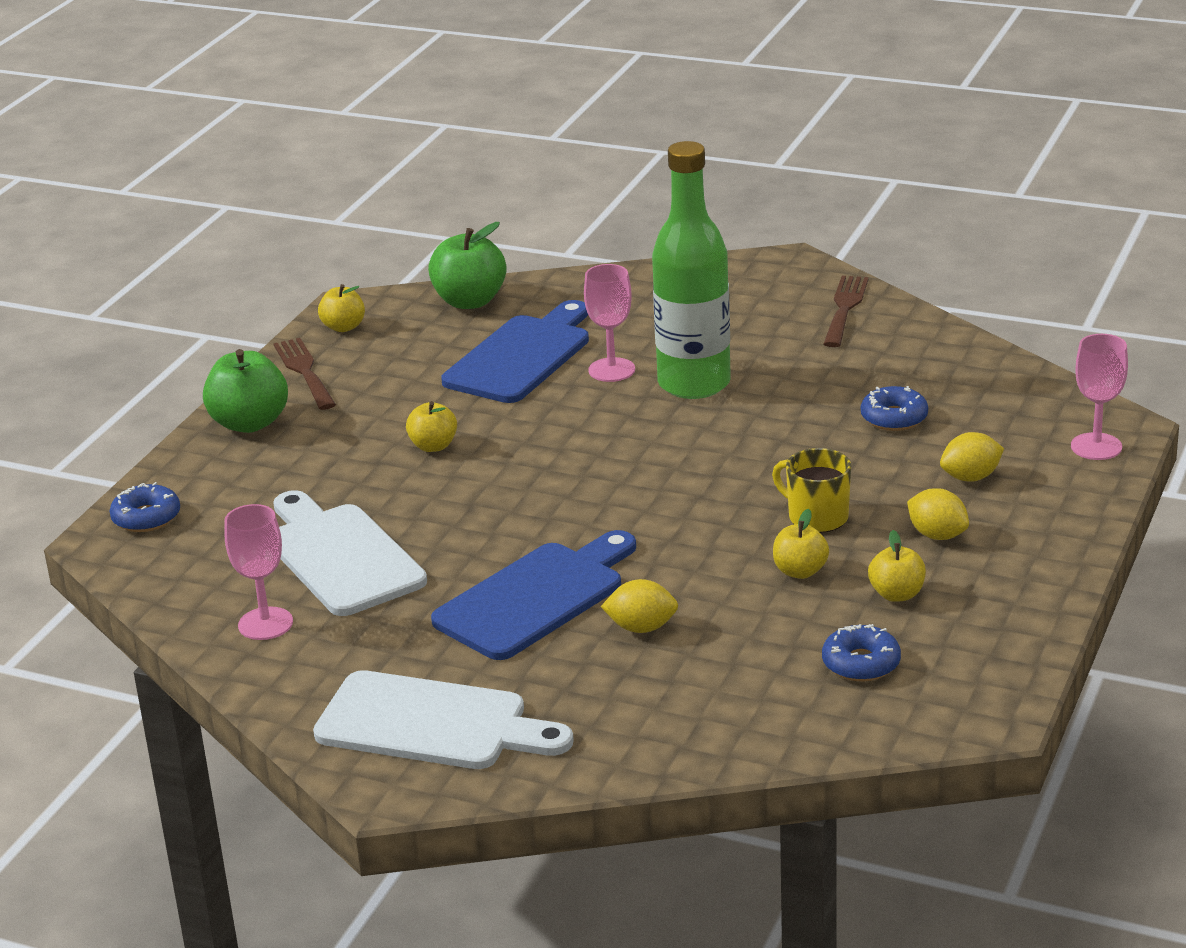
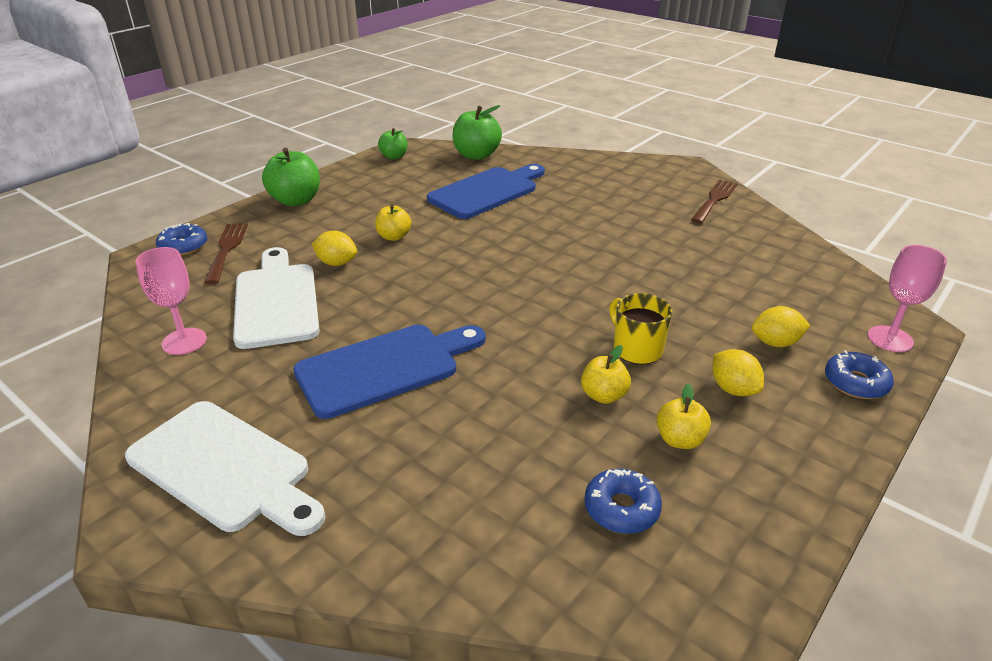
camera: 15 degrees right, 5 degrees up
brown fork [273,338,336,410] -> brown fork moved to [204,223,248,284]
yellow apple [318,284,365,332] -> green apple [378,128,408,160]
pink goblet [584,264,635,382] -> none
yellow lemon [601,579,678,633] -> yellow lemon moved to [312,231,357,266]
green bottle [652,141,731,399] -> none
blue donut [861,386,928,431] -> blue donut moved to [825,350,894,399]

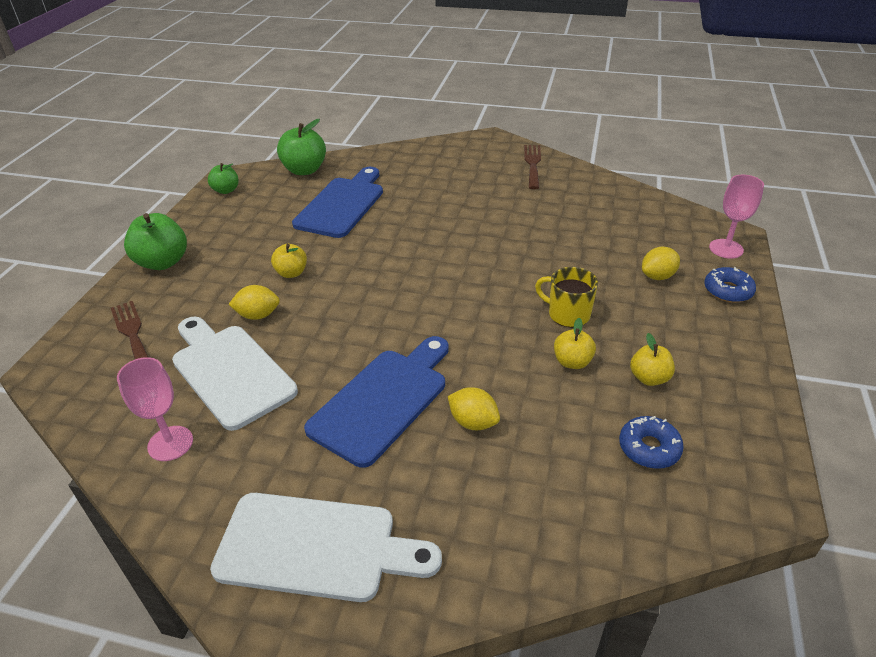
camera: 25 degrees left, 5 degrees up
blue donut [156,223,207,256] -> none
yellow lemon [712,349,764,396] -> yellow lemon moved to [448,387,500,430]

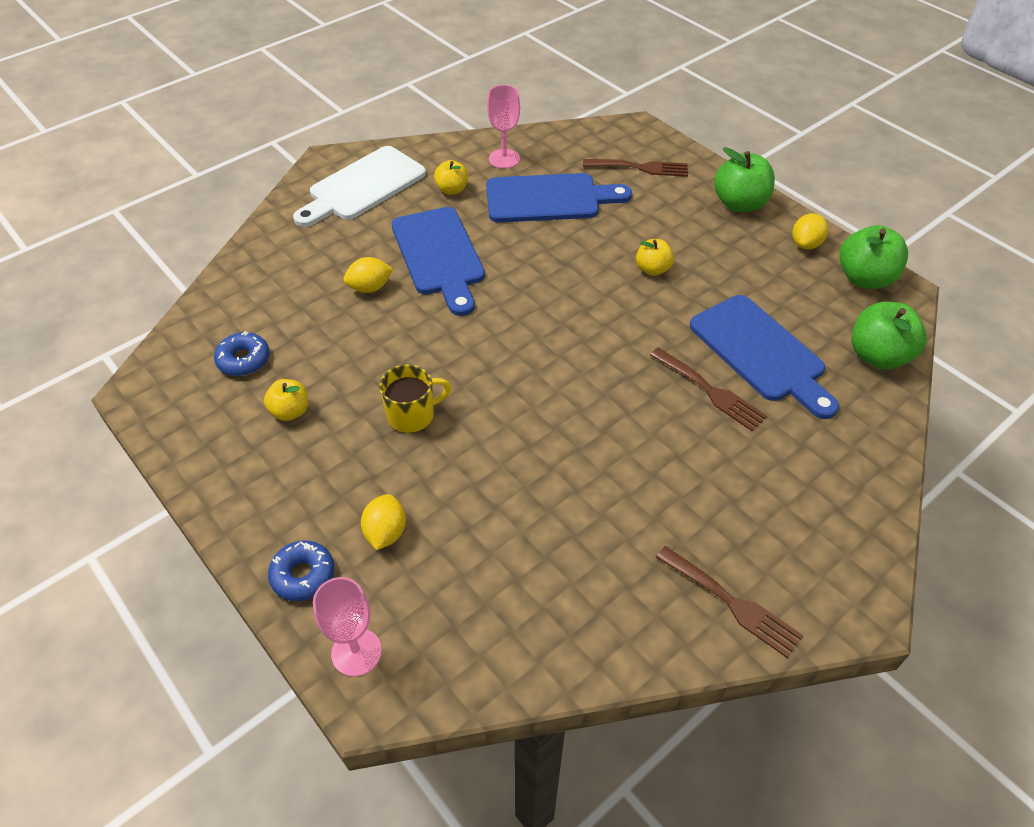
camera: 125 degrees right, 10 degrees up
white cutting board [172,317,298,431] -> blue cutting board [486,173,632,223]
green apple [208,163,239,194] -> green apple [839,225,908,289], size x1.68
yellow lemon [228,285,280,320] -> yellow lemon moved to [792,213,828,249]
yellow apple [554,318,596,369] -> yellow apple moved to [434,160,469,195]
none -> brown fork [650,347,767,431]

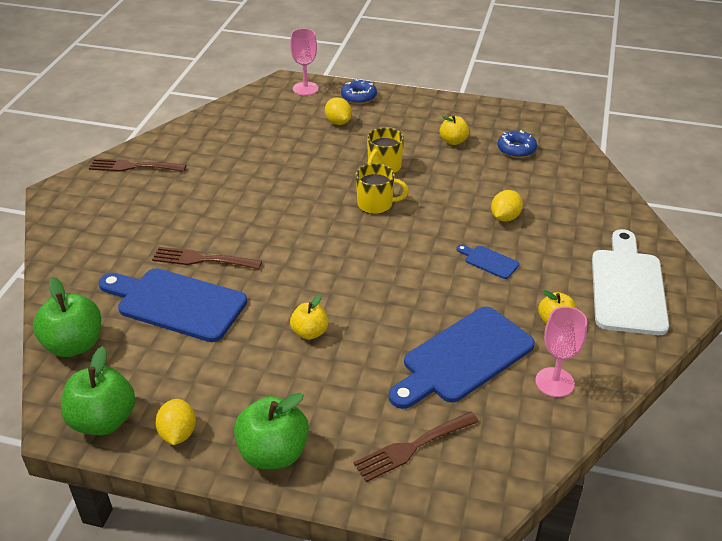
camera: 145 degrees right, 10 degrees down
blue cutting board [392,207,485,316] -> blue cutting board [457,245,519,279], size x0.44
none -> yellow mug [356,163,409,214]

